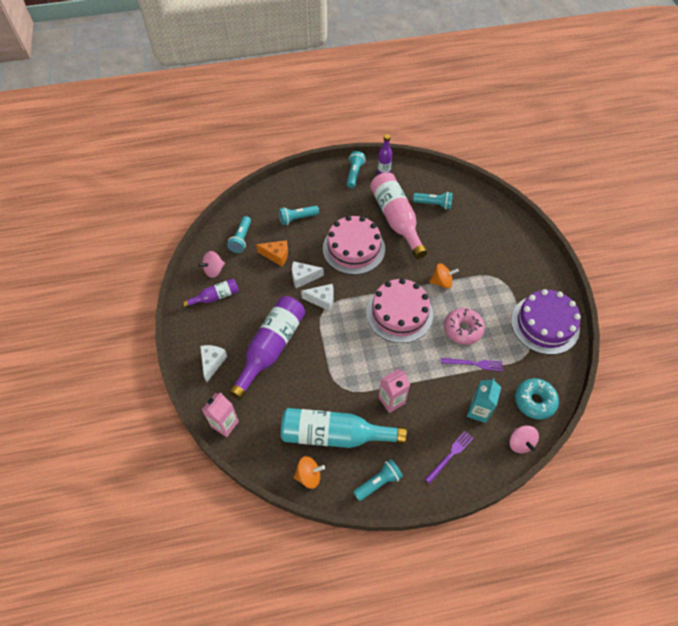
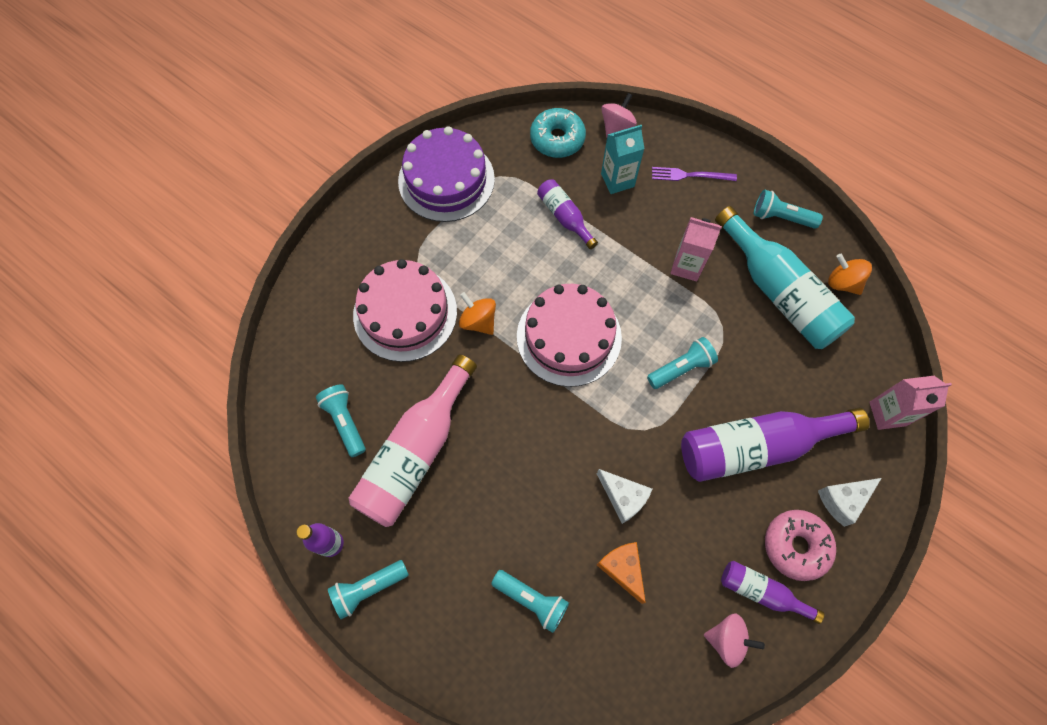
camera: 130 degrees left, 10 degrees up
turquoise flashlight [227,216,251,253] -> turquoise flashlight moved to [647,337,718,389]
white cheese [301,284,334,311] -> none
pink cake [323,215,385,275] -> pink cake moved to [353,259,457,362]
purple fork [441,358,503,371] -> purple bottle [537,179,598,249]
pink donut [444,308,485,345] -> pink donut moved to [765,510,836,581]

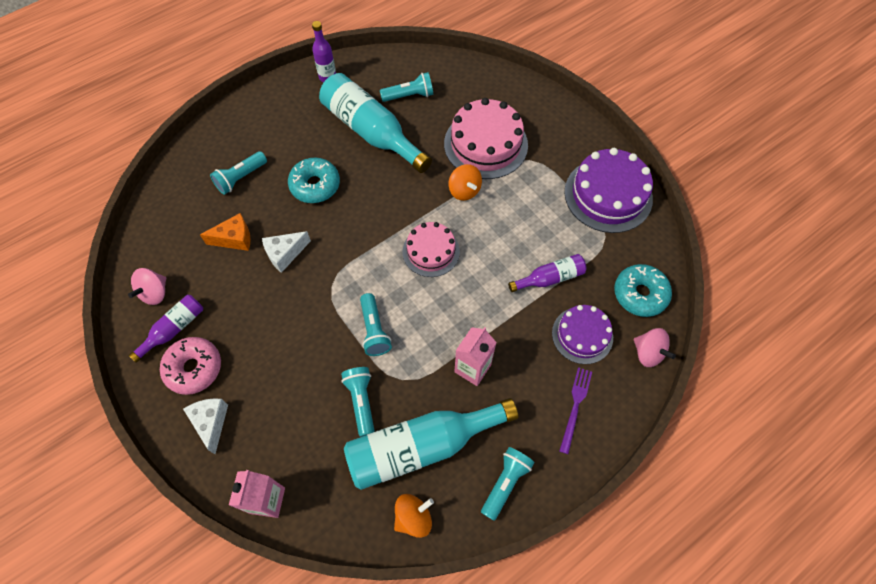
camera: 105 degrees right, 5 degrees down
turquoise flashlight [328,560,409,619] -> turquoise flashlight moved to [341,367,375,437]
pink bottle [348,354,477,527] -> turquoise bottle [319,73,432,173]
orange spinning top [459,292,496,335] -> orange spinning top turned 90 degrees clockwise [449,164,482,201]
pink cake [517,284,622,387] -> pink cake [403,222,460,277], size x0.63
turquoise carton [601,125,645,194] -> purple cake [552,305,613,364]
purple bottle [681,408,870,482] -> none
none -> turquoise donut [288,157,340,203]

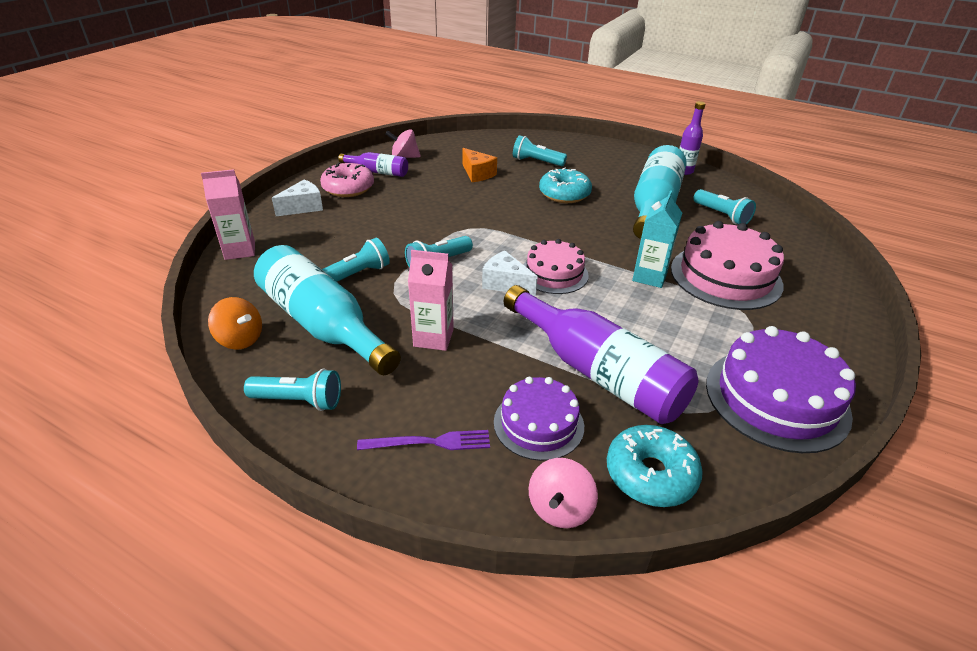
camera: 65 degrees right, 25 degrees down
white cheese [262,231,311,273] -> white cheese moved to [482,251,538,296]
orange spinning top [449,164,482,201] -> turquoise carton [632,190,682,288]
purple bottle [508,254,586,292] -> purple bottle [504,285,698,424], size x1.95

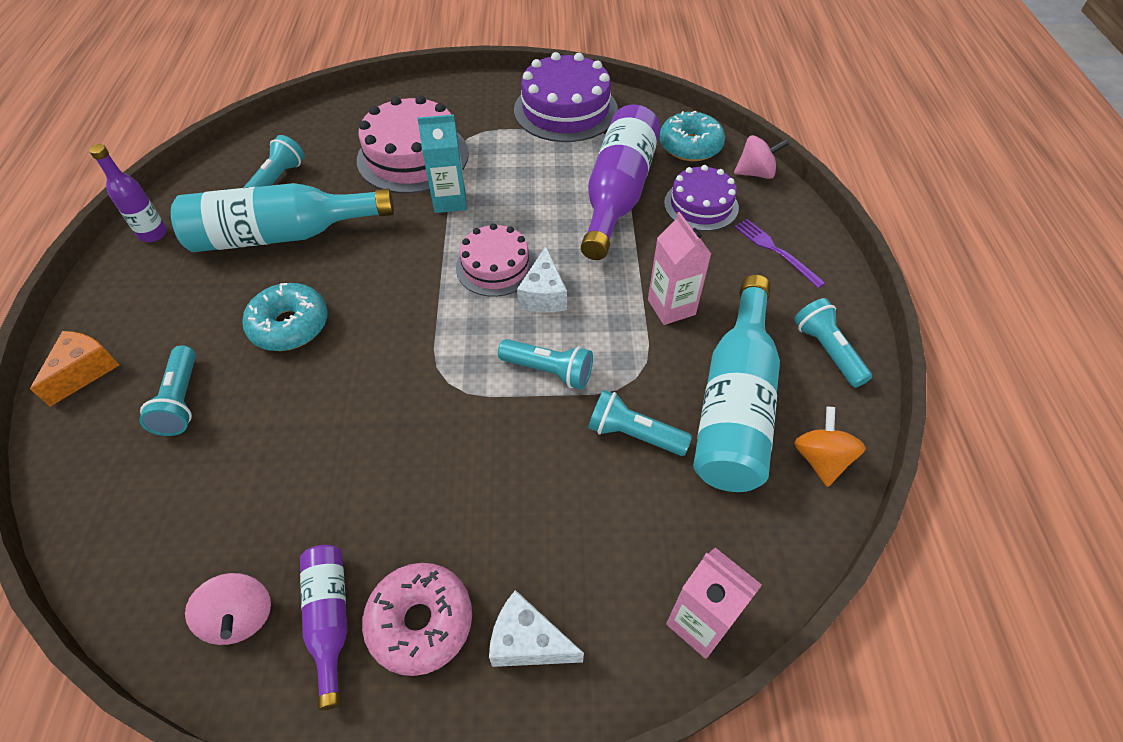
camera: 120 degrees left, 15 degrees up
orange cheese [462,148,497,182] -> orange cheese moved to [30,331,119,406]

